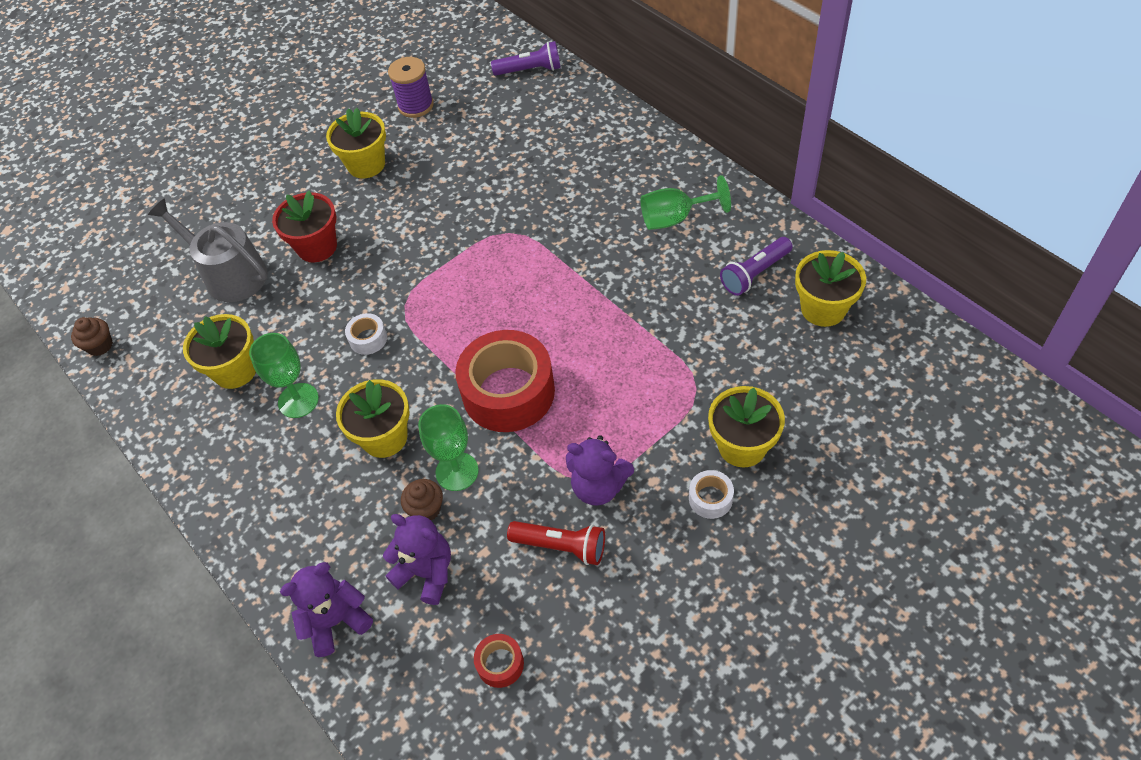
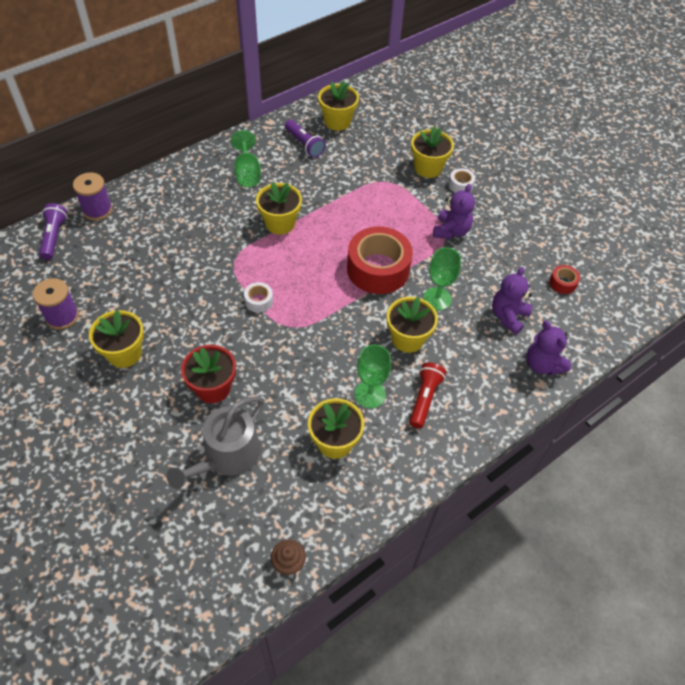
camera: 95 degrees left, 0 degrees up
white tape [345,313,387,355] -> white tape moved to [244,282,273,313]
brown cupcake [401,479,443,521] -> none
red flashlight [507,521,605,565] -> red flashlight moved to [409,362,446,429]
none -> purple spool [73,172,112,221]
none -> yellow flower pot [256,182,302,235]

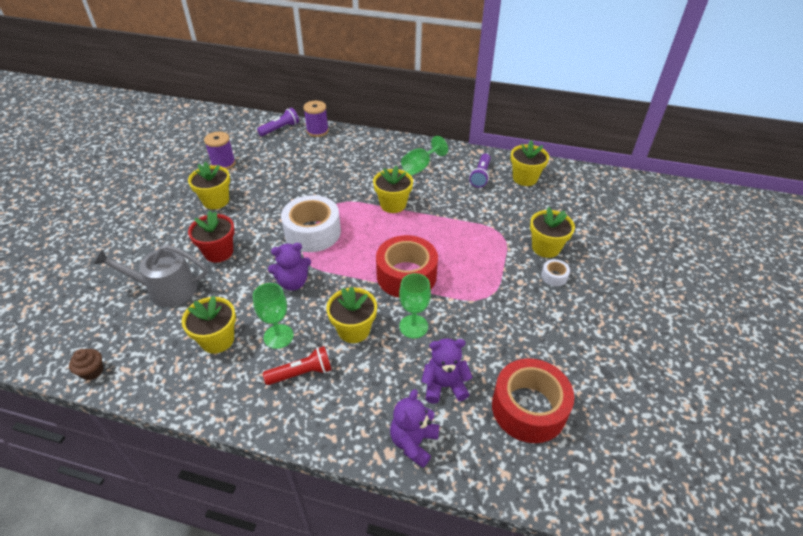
camera: 55 degrees right, 10 degrees down
white tape [244,282,273,313] -> white tape [281,195,341,252], size x2.32
purple teddy bear [433,184,475,239] -> purple teddy bear moved to [268,243,311,291]
red tape [549,265,580,294] -> red tape [492,358,574,443], size x2.32

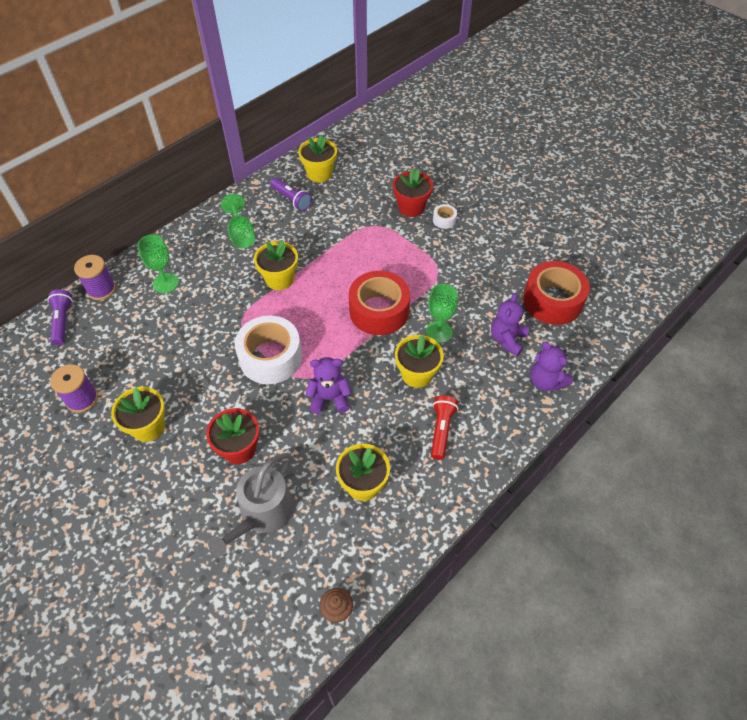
camera: 60 degrees left, 10 degrees up
green goblet [253,283,294,349] -> green goblet moved to [137,234,179,293]
purple teddy bear [268,243,311,291] -> purple teddy bear turned 105 degrees counterclockwise [305,357,352,414]
yellow flower pot [530,207,575,258] -> red flower pot [393,168,433,217]

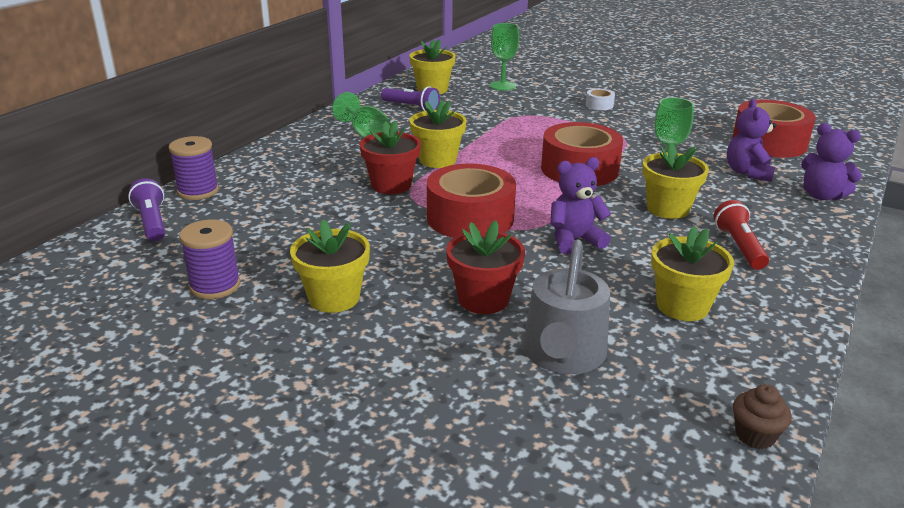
camera: 15 degrees left, 25 degrees down
green goblet [137,234,179,293] -> green goblet moved to [490,23,519,91]
white tape [235,316,302,384] -> red tape [427,164,516,238]
red flower pot [393,168,433,217] -> red flower pot moved to [359,121,421,194]

